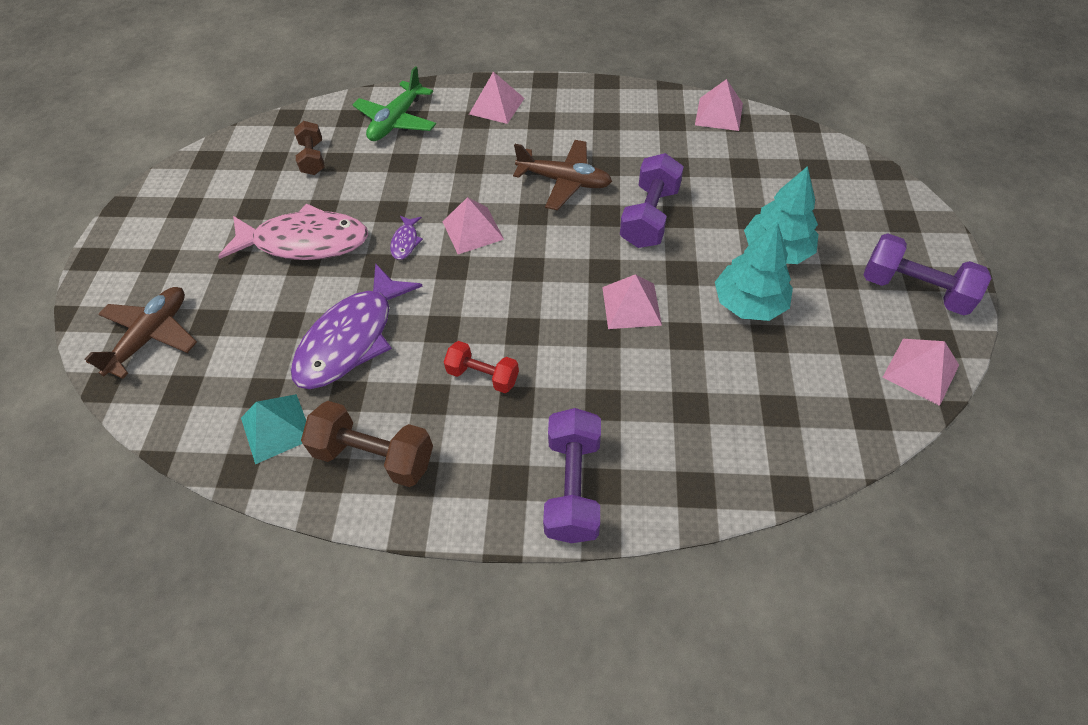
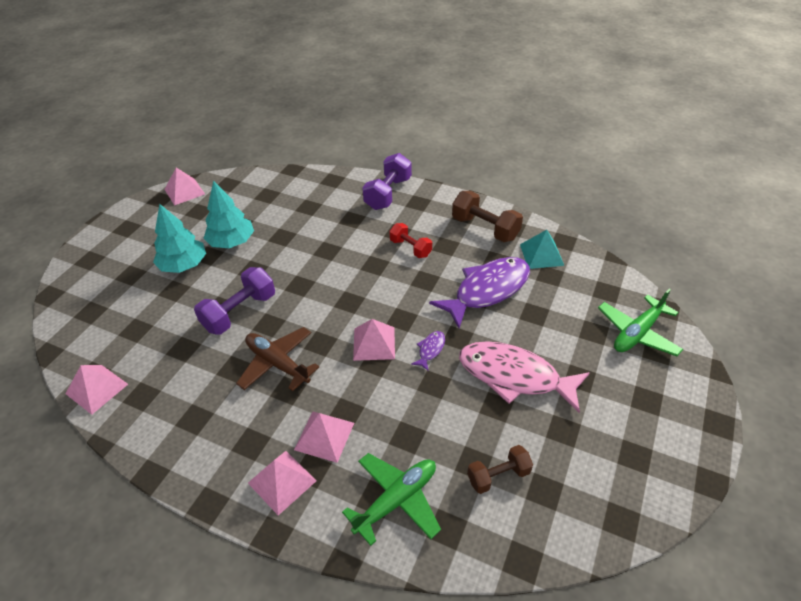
camera: 160 degrees left, 10 degrees down
brown plane [85,287,197,379] -> green plane [598,289,683,356]
brown dumbbell [294,121,325,175] -> brown dumbbell turned 60 degrees clockwise [467,445,533,494]
pink pyramid [602,274,662,329] -> pink pyramid moved to [294,412,354,463]
purple dumbbell [864,233,992,316] -> none

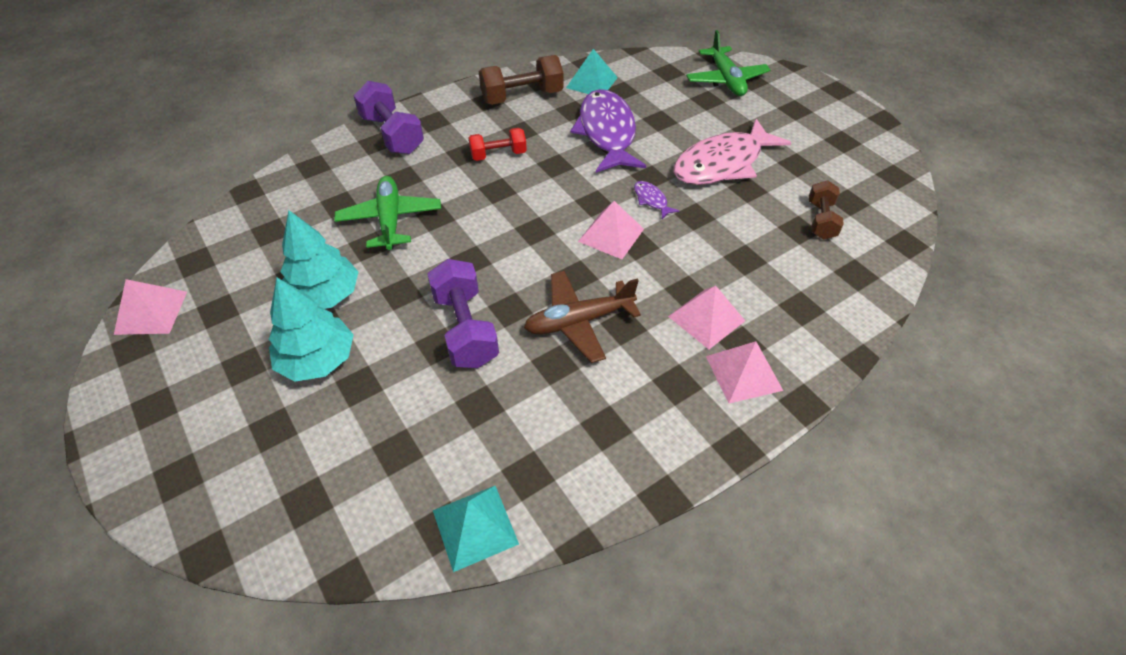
camera: 60 degrees left, 5 degrees up
pink pyramid [66,365,128,415] -> turquoise pyramid [433,486,519,572]
green plane [342,453,441,546] -> green plane moved to [334,176,441,250]

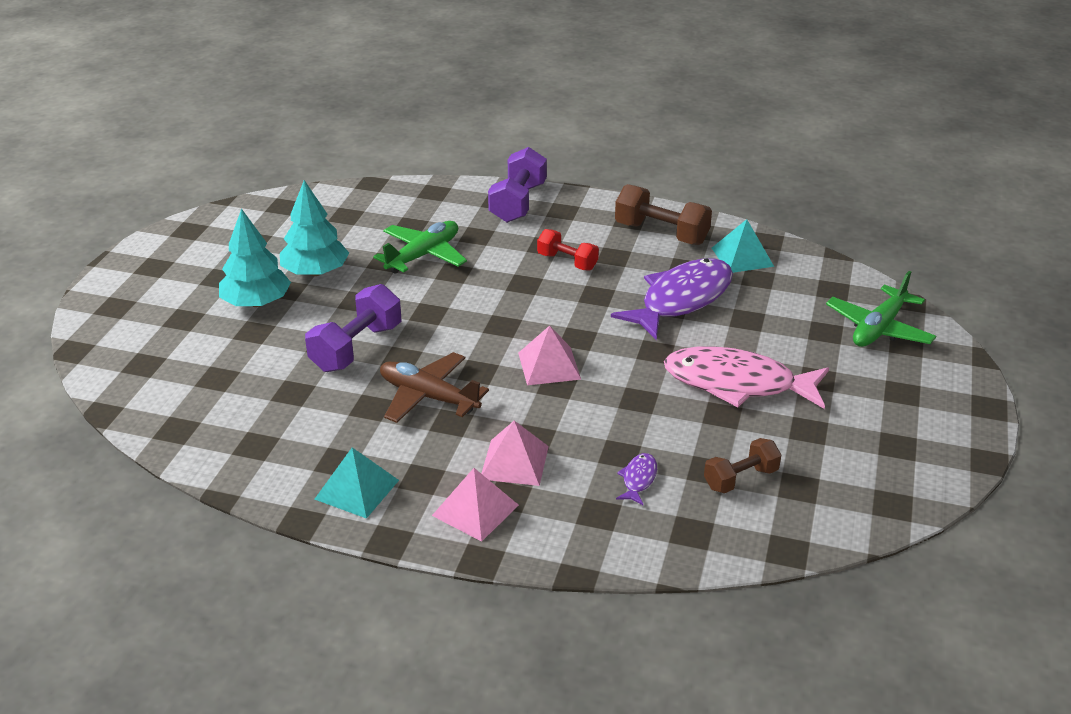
camera: 50 degrees right, 15 degrees down
pink pyramid [114,279,187,335] -> none
turquoise pyramid [433,486,519,572] -> turquoise pyramid moved to [315,447,399,519]
purple fish [634,181,680,219] -> purple fish moved to [616,453,657,505]

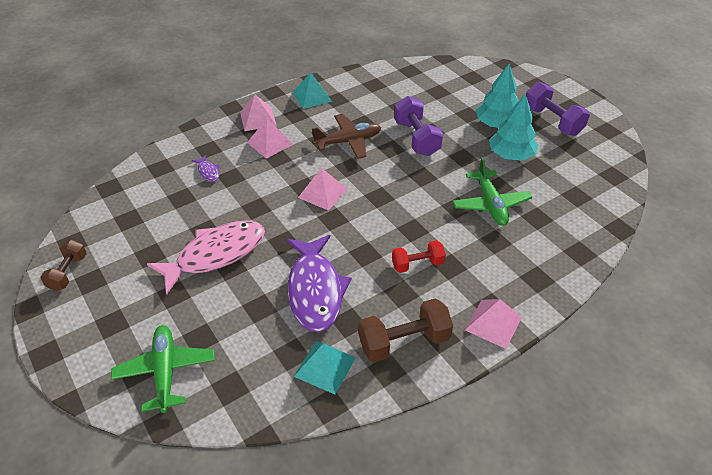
camera: 130 degrees right, 10 degrees up
purple dumbbell [488,147,547,223] -> purple dumbbell moved to [526,82,590,136]
brown dumbbell [704,438,781,493] -> brown dumbbell moved to [40,239,87,291]
none -> pink pyramid [465,299,522,349]

